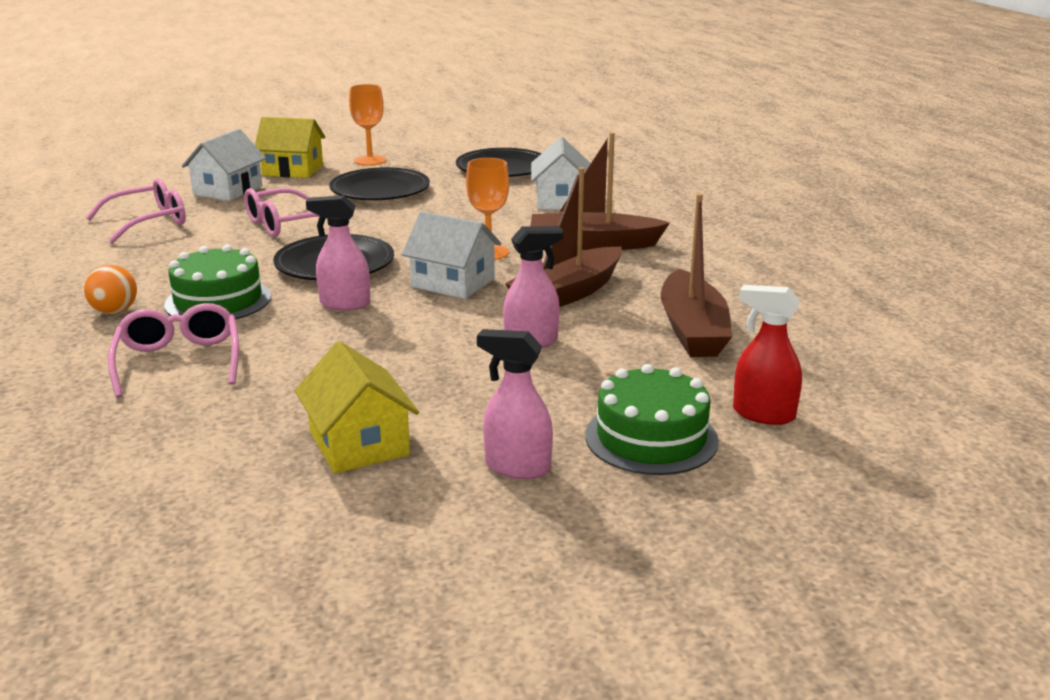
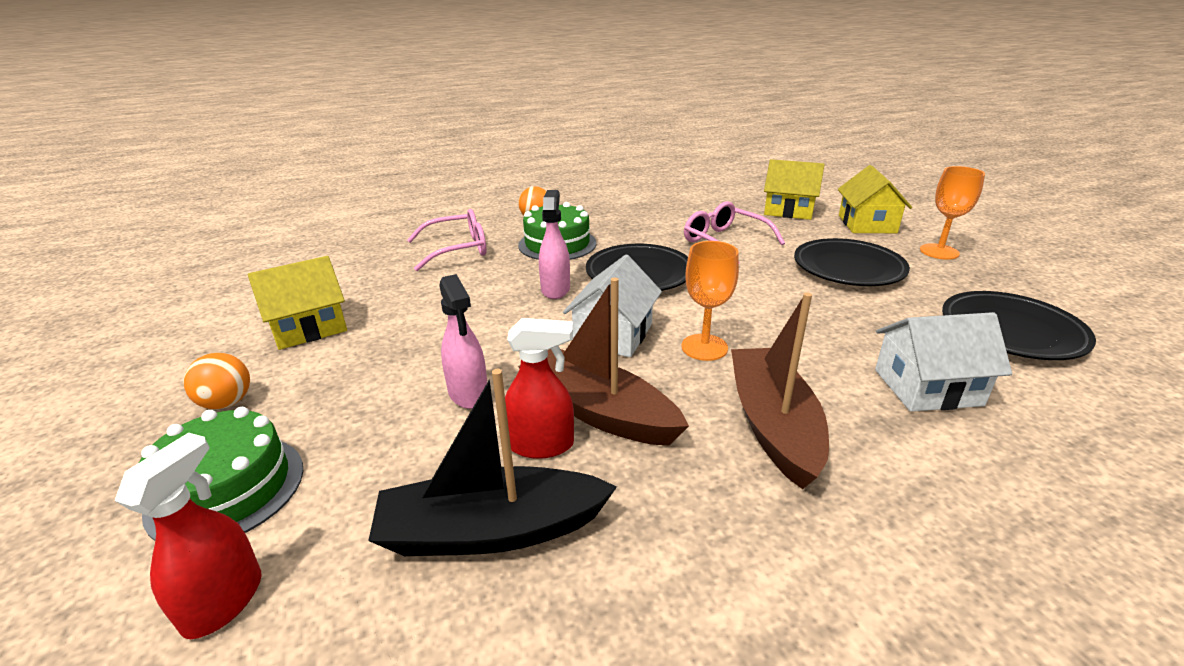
camera: 85 degrees right, 5 degrees up
pink glasses [86,178,186,243] -> none
white house [182,129,266,201] -> yellow house [764,159,825,220]
pink spray bottle [477,329,553,479] -> orange ball [183,353,250,409]
brown boat [661,193,732,357] -> black boat [368,369,617,556]
none -> red spray bottle [505,318,574,459]

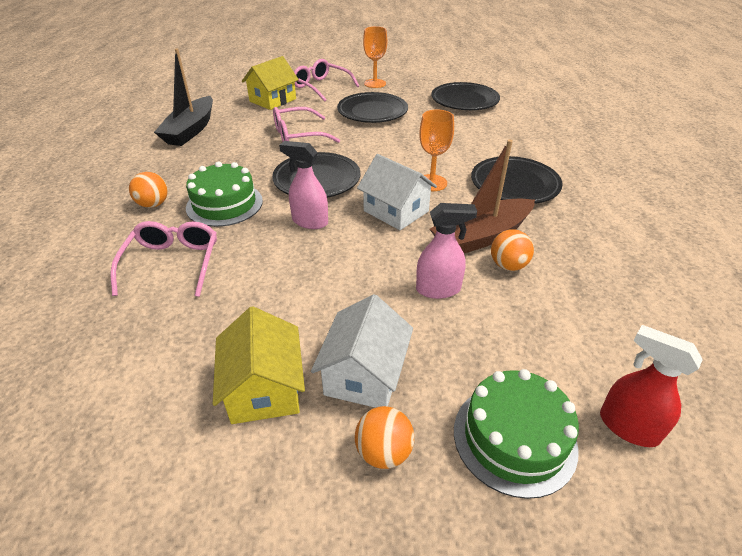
camera: 70 degrees left, 10 degrees up
black boat [368,369,617,556] -> black boat moved to [154,49,213,146]
red spray bottle [505,318,574,459] -> orange ball [491,229,534,271]
brown boat [731,292,829,489] -> black plate [471,156,563,204]
yellow house [838,165,912,233] -> pink glasses [294,59,359,102]
white house [875,312,1012,412] -> white house moved to [311,294,413,408]

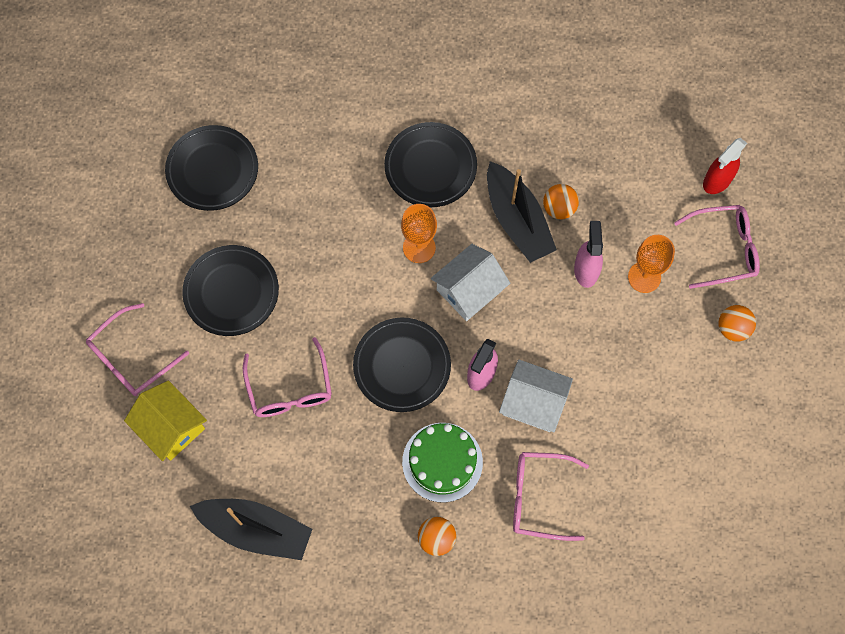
camera: 85 degrees left, 30 degrees up
yellow house [213,306,305,424] -> none
white house [311,294,413,408] -> white house moved to [499,359,573,432]
orange goblet [363,26,387,88] -> orange goblet moved to [628,235,675,293]
brown boat [430,139,535,253] -> black boat [487,161,557,263]
green cake [454,369,579,499] -> pink glasses [674,205,760,289]

